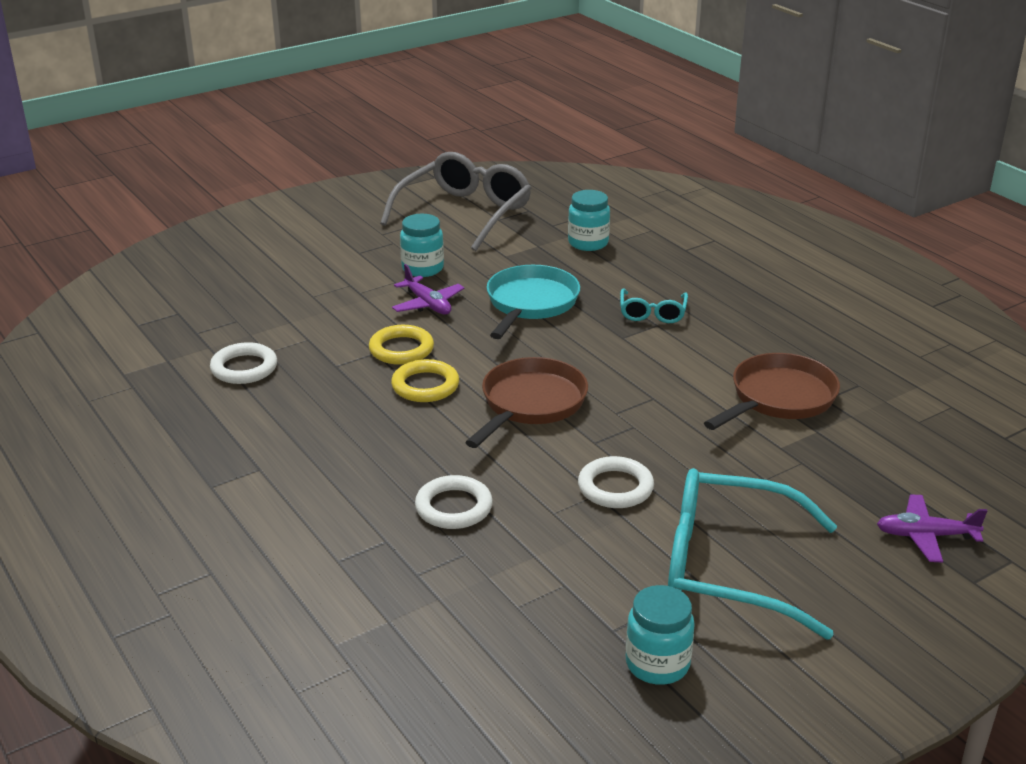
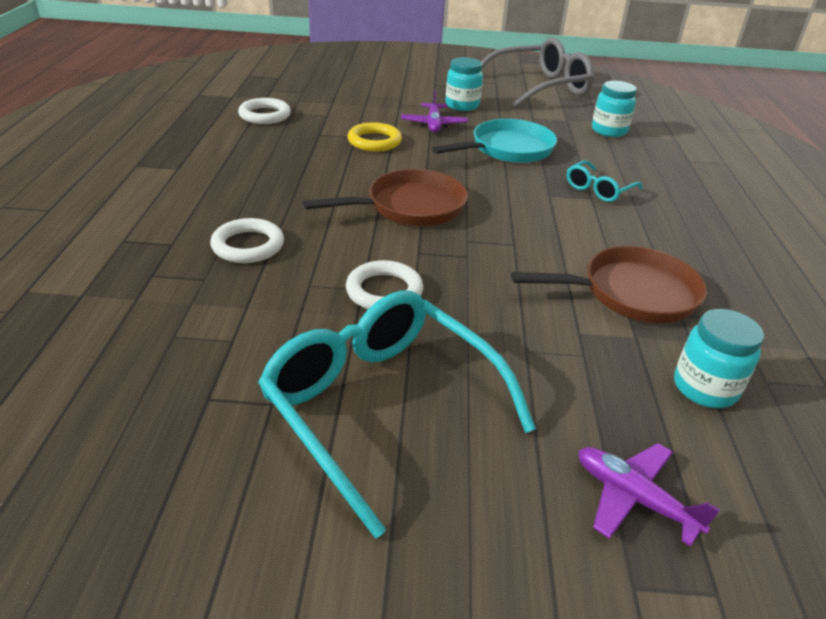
camera: 35 degrees right, 5 degrees up
yellow ring [391,359,459,402] -> none
turquoise jar [626,585,695,685] -> turquoise jar moved to [674,309,764,408]

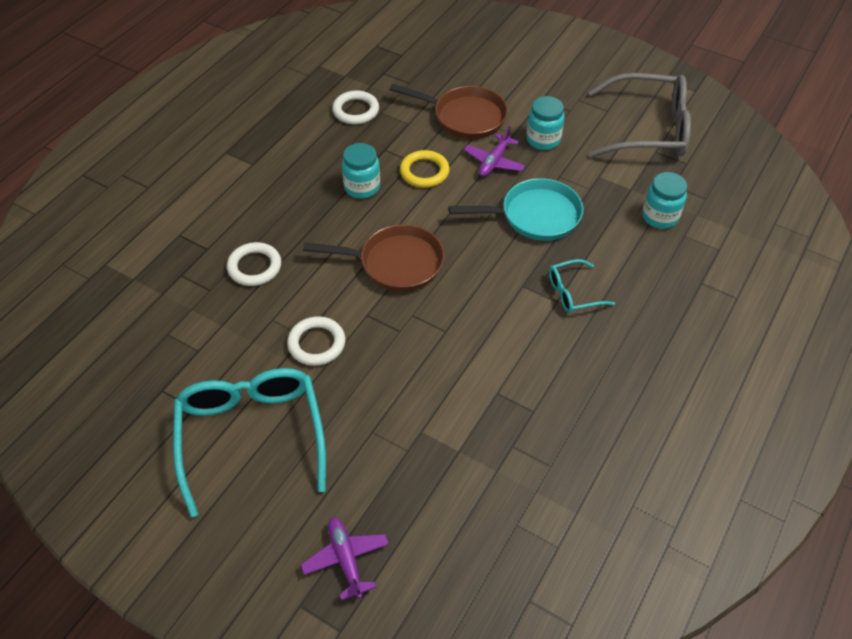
camera: 30 degrees right, 15 degrees up
brown pan [511,246,707,323] -> brown pan moved to [389,84,508,139]
turquoise jar [674,309,764,408] -> turquoise jar moved to [342,143,380,199]

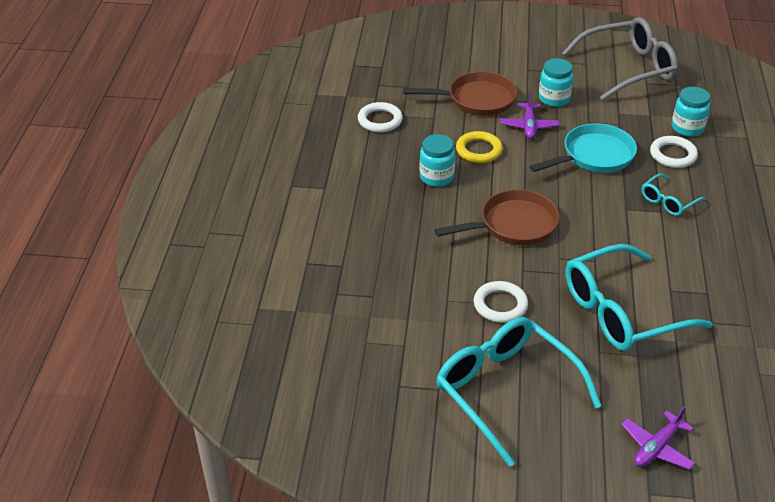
camera: 25 degrees left, 10 degrees down
white ring [227,242,281,286] -> white ring moved to [650,136,698,168]
purple plane [301,517,389,601] -> purple plane turned 90 degrees counterclockwise [621,407,695,470]
none -> turquoise glasses [565,244,713,351]

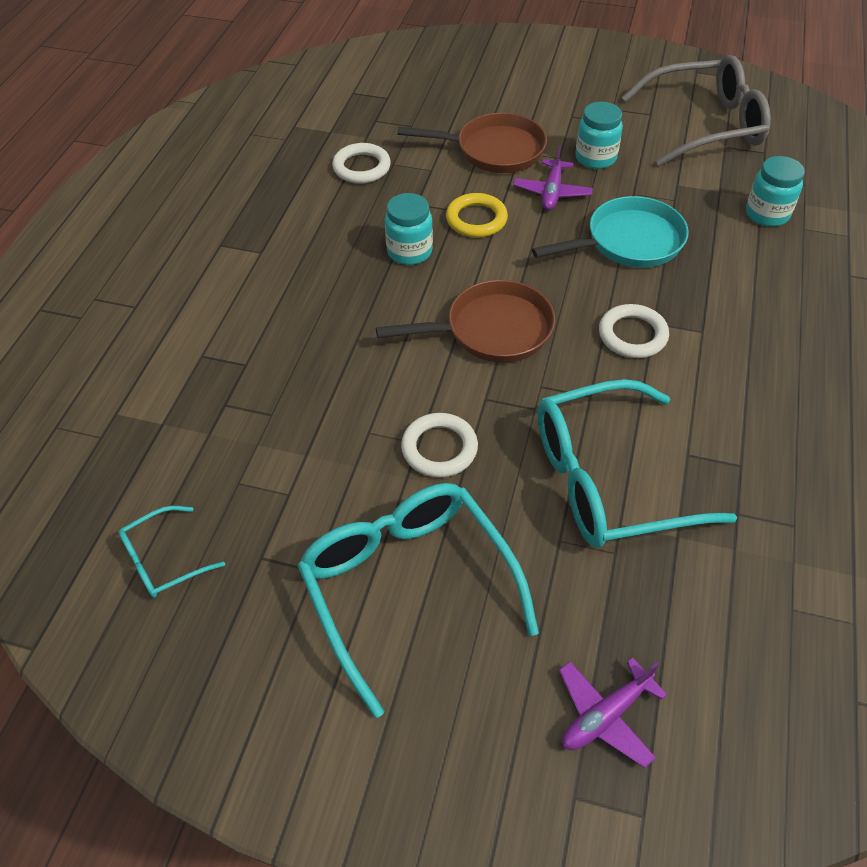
camera: 10 degrees right, 10 degrees up
turquoise glasses [642,174,706,216] -> turquoise glasses moved to [119,506,225,598]
white ring [650,136,698,168] -> white ring moved to [599,304,669,358]

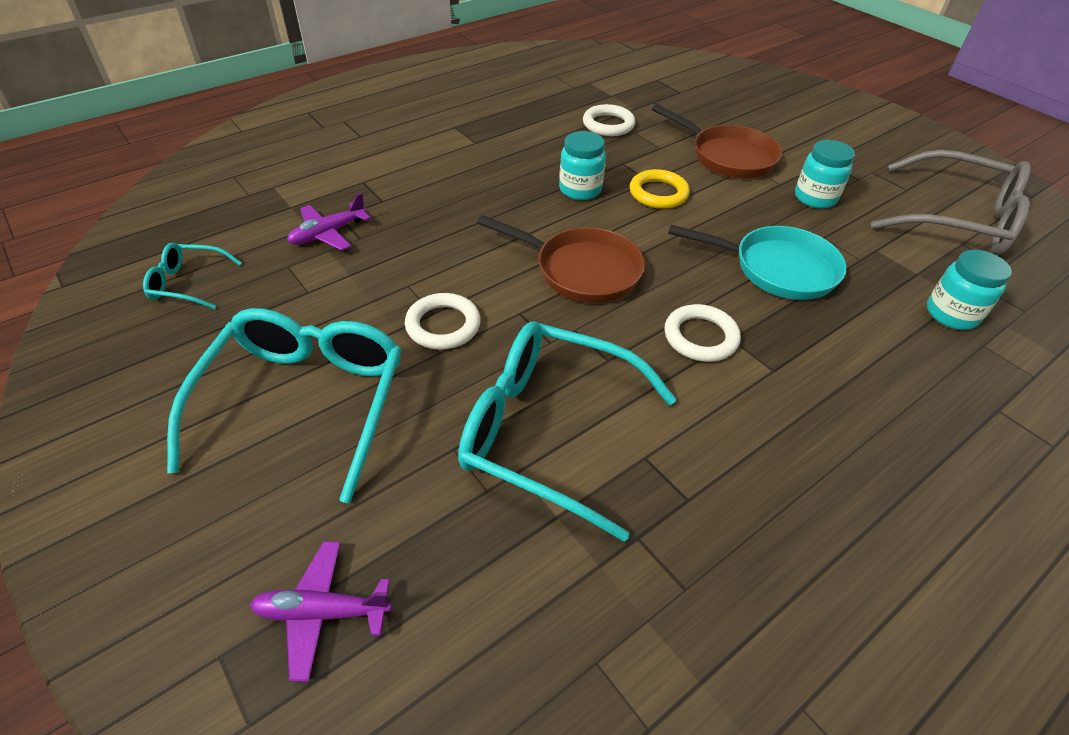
camera: 35 degrees right, 5 degrees down
purple plane [513,145,593,210] -> purple plane moved to [287,193,371,251]

